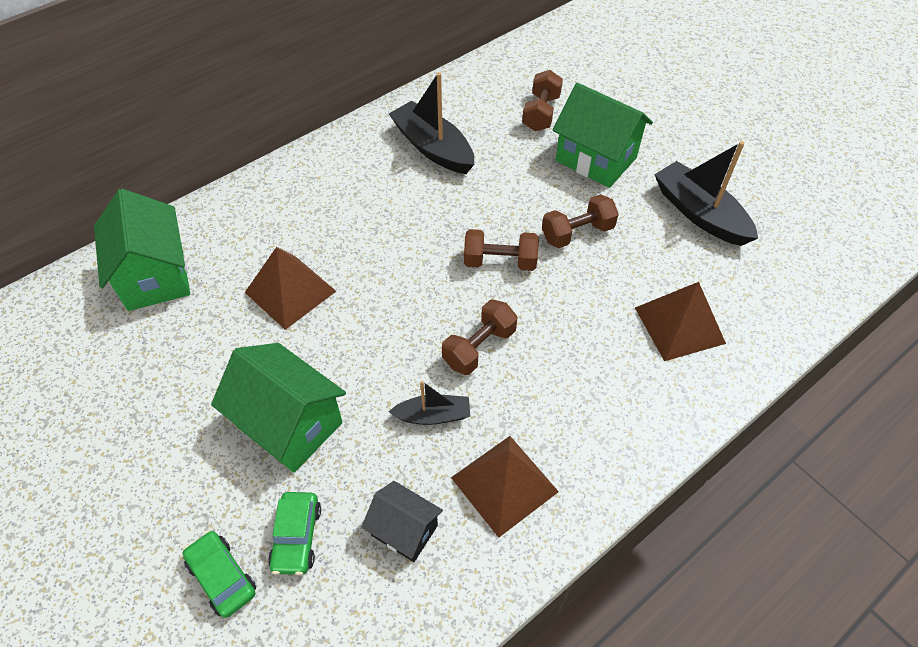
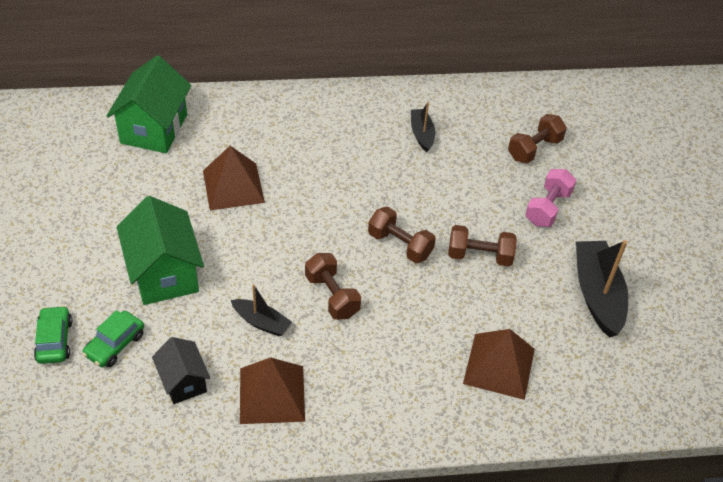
camera: 30 degrees right, 5 degrees down
black boat [389,72,474,174] -> black boat [411,102,435,152], size x0.56
brown dumbbell [442,300,518,375] -> brown dumbbell turned 75 degrees clockwise [305,253,361,320]
green house [553,83,653,188] -> pink dumbbell [525,169,576,227]

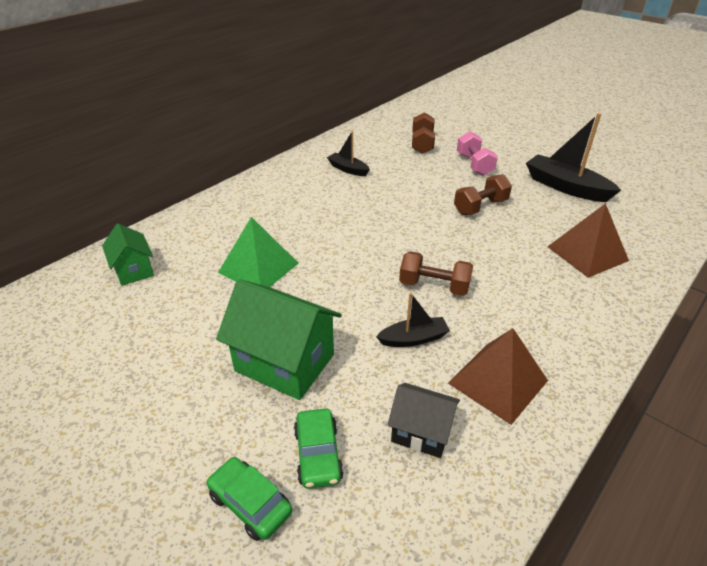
camera: 40 degrees left, 10 degrees down
green house [106,55,191,153] -> green house [102,224,154,286], size x0.58
brown pyramid [203,146,265,210] -> green pyramid [218,217,298,287]
brown dumbbell [368,206,436,263] -> none

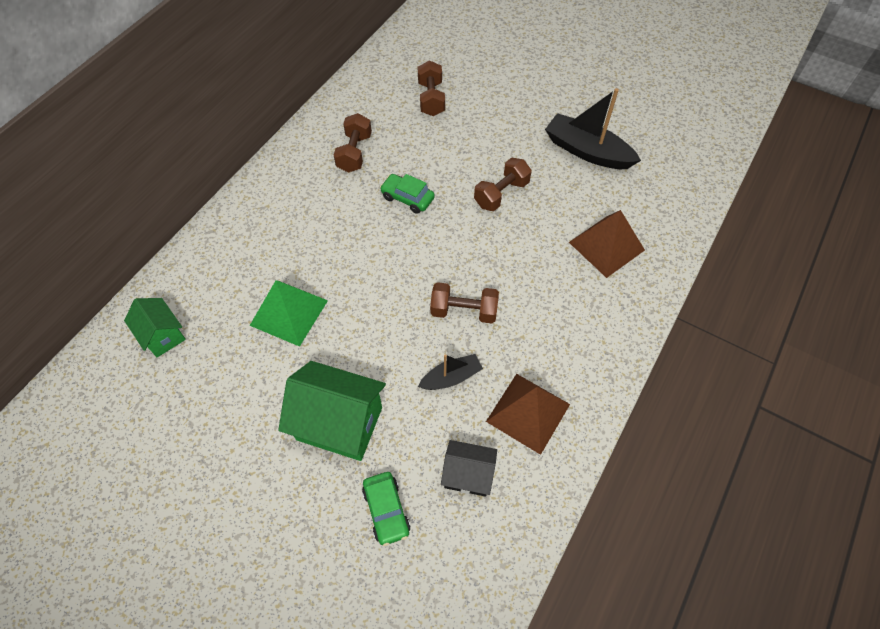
camera: 10 degrees left, 20 degrees up
green car [206,457,292,541] -> green car moved to [380,174,435,214]
black boat [327,131,370,176] -> brown dumbbell [334,113,372,173]
pink dumbbell [457,131,498,176] -> none

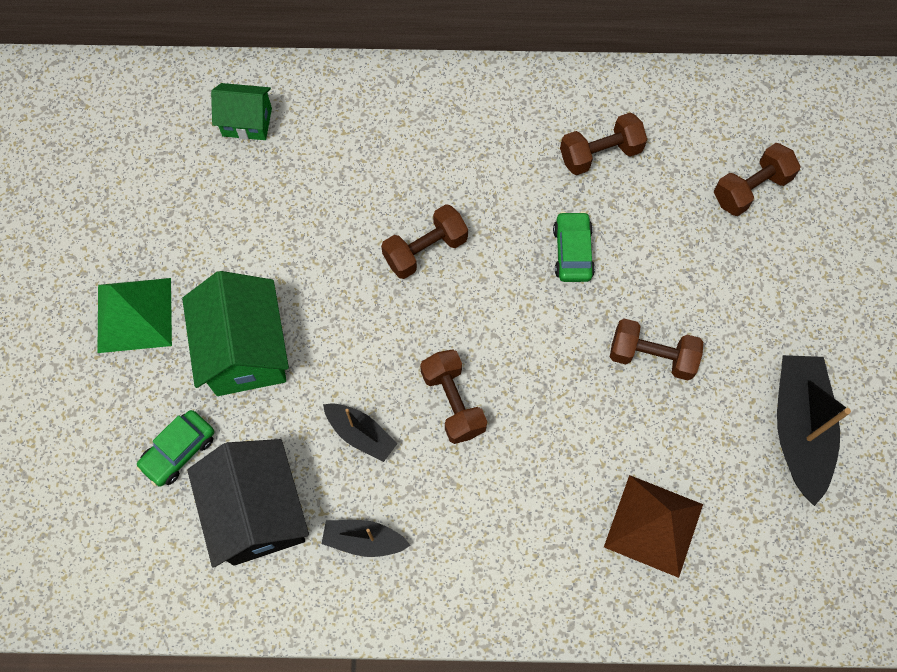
camera: 60 degrees right, 10 degrees up
green house [124,298,186,357] -> green house turned 75 degrees clockwise [211,83,272,140]
green pyramid [250,280,328,347] -> green pyramid moved to [97,278,172,353]
black house [441,440,497,497] -> black house [187,439,309,568], size x1.72
brown pyramid [486,374,570,455] -> black boat [322,520,410,557]
none -> brown dumbbell [381,204,468,279]

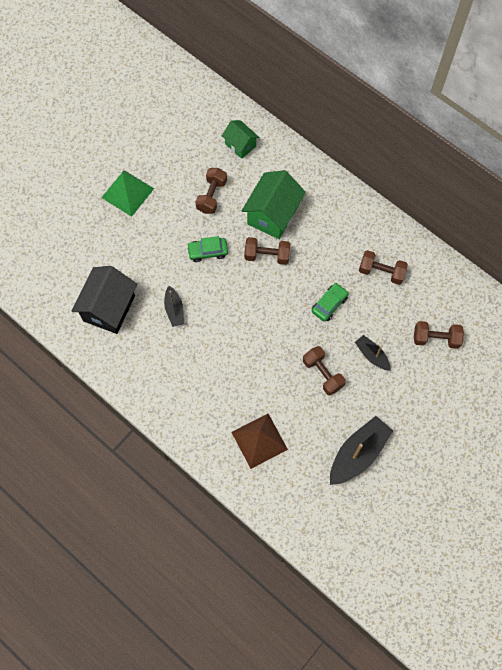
camera: 40 degrees right, 0 degrees up
green car [136,410,214,486] -> green car moved to [187,236,228,262]
green house [182,271,289,396] -> green house moved to [242,170,306,239]
black boat [322,520,410,557] -> black boat moved to [355,335,391,371]
brown dumbbell [420,349,487,444] -> brown dumbbell moved to [195,168,227,214]

